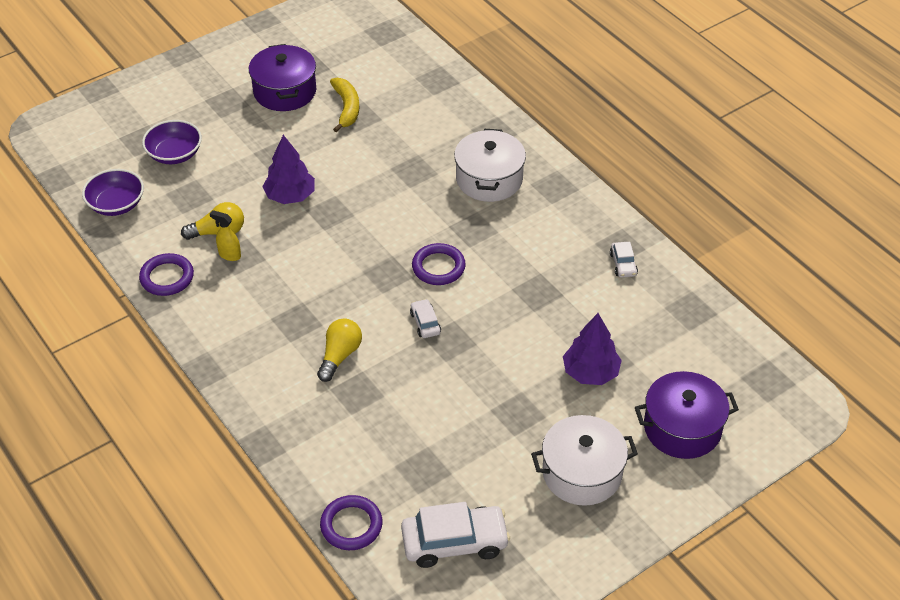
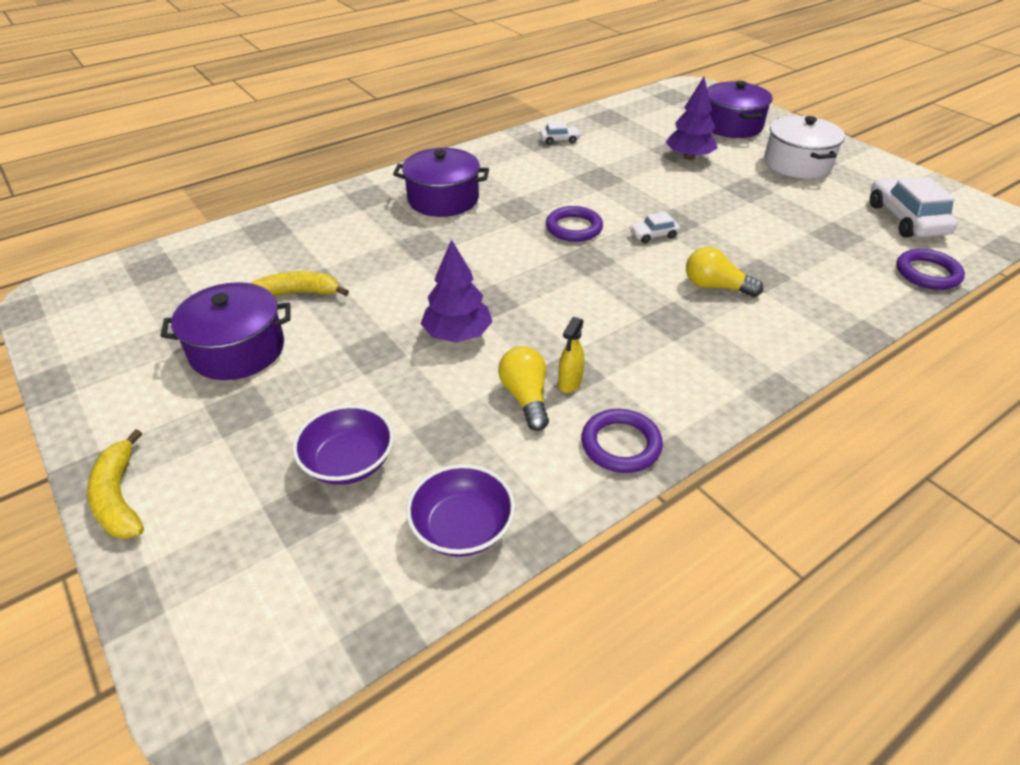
camera: 90 degrees left, 5 degrees down
white pot [454,129,526,202] -> purple pot [393,148,489,217]
none -> yellow banana [87,429,144,539]

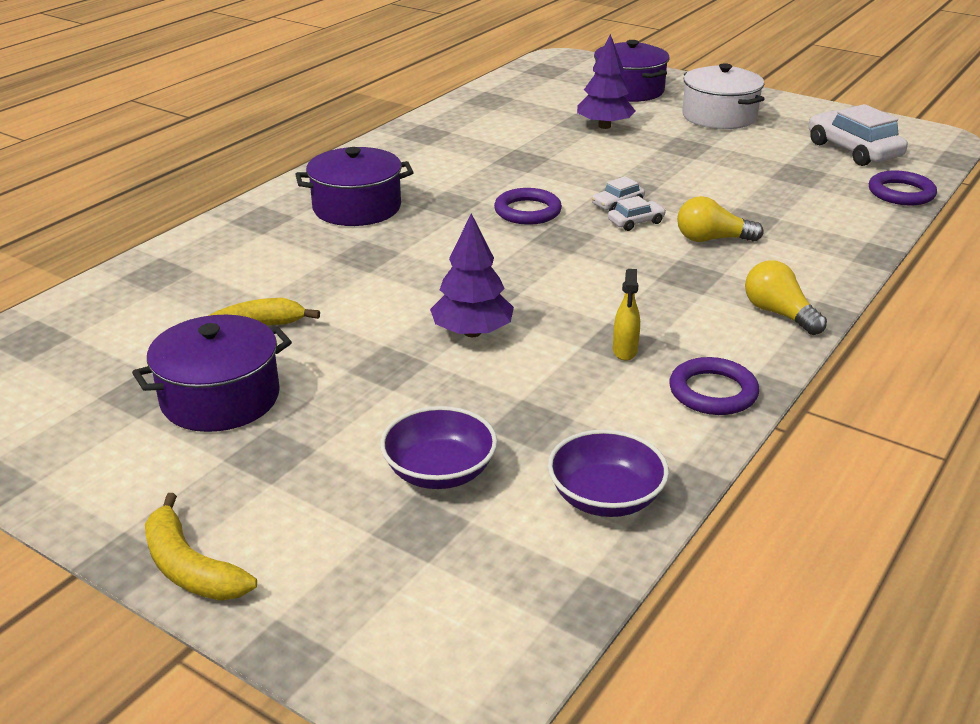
camera: 20 degrees left, 10 degrees down
yellow light bulb [498,346,549,431] -> yellow light bulb moved to [745,261,827,335]
white car [540,121,581,145] -> white car moved to [608,196,666,231]

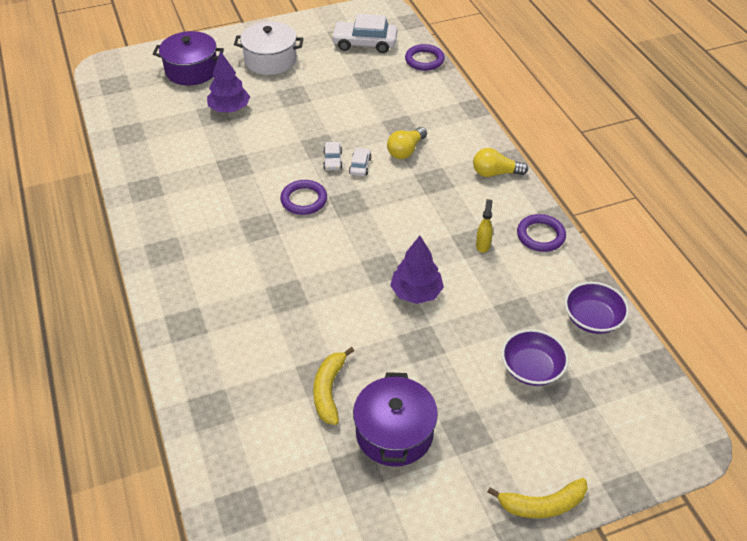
camera: 55 degrees left, 15 degrees up
purple pot [295,147,413,226] -> none
yellow spray bottle [613,269,640,361] -> yellow spray bottle turned 120 degrees counterclockwise [476,199,493,253]

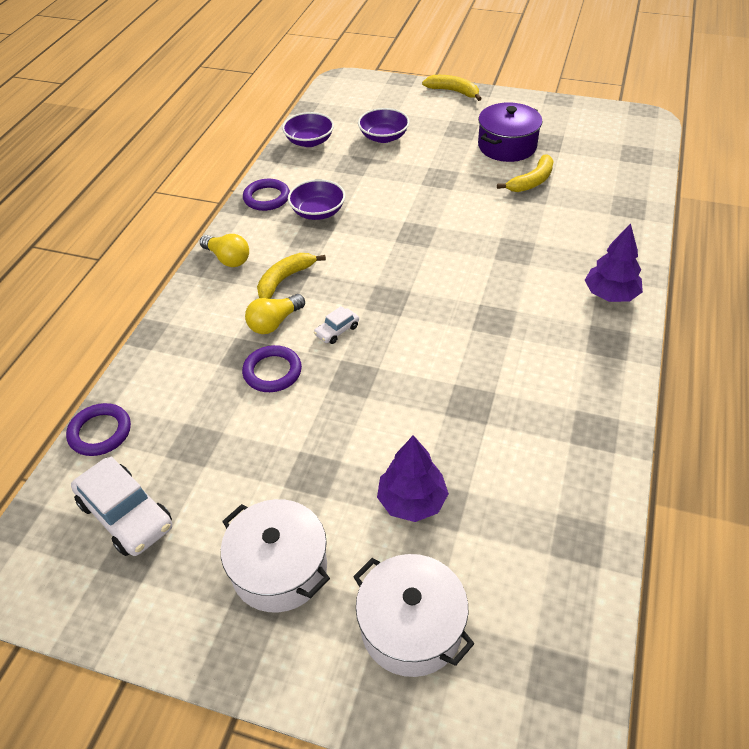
camera: 140 degrees left, 0 degrees up
purple pot [153,31,224,85] -> white pot [353,554,474,677]
purple ring [280,180,327,215] -> purple ring moved to [242,345,302,392]
white car [323,142,342,170] -> none
yellow light bulb [387,127,427,159] -> yellow light bulb turned 150 degrees clockwise [245,294,305,334]
purple tree [390,236,444,304] -> purple tree moved to [585,223,643,302]
yellow spray bottle [476,199,493,253] -> purple bowl [288,179,345,220]
none -> yellow banana [257,253,326,299]

